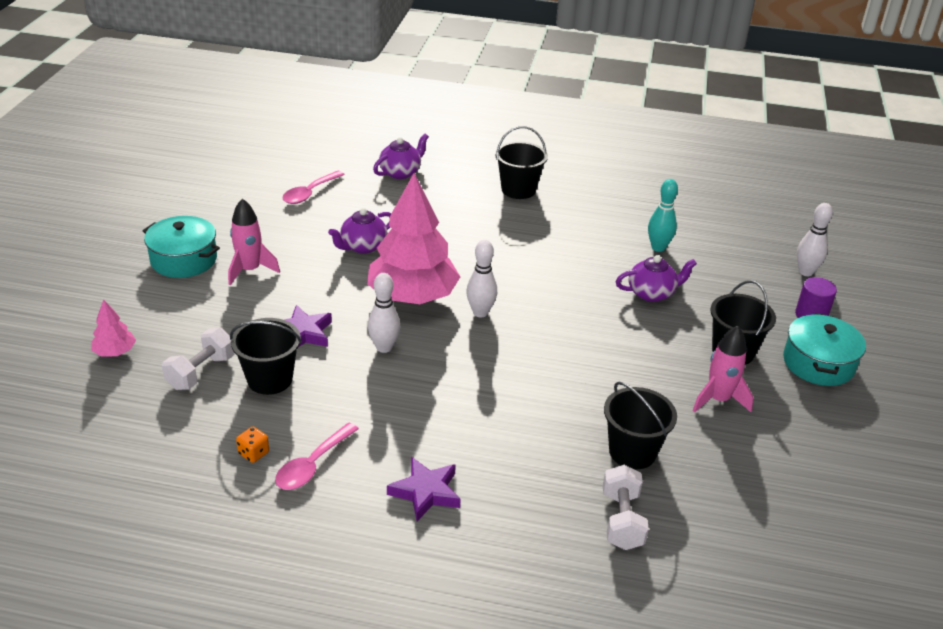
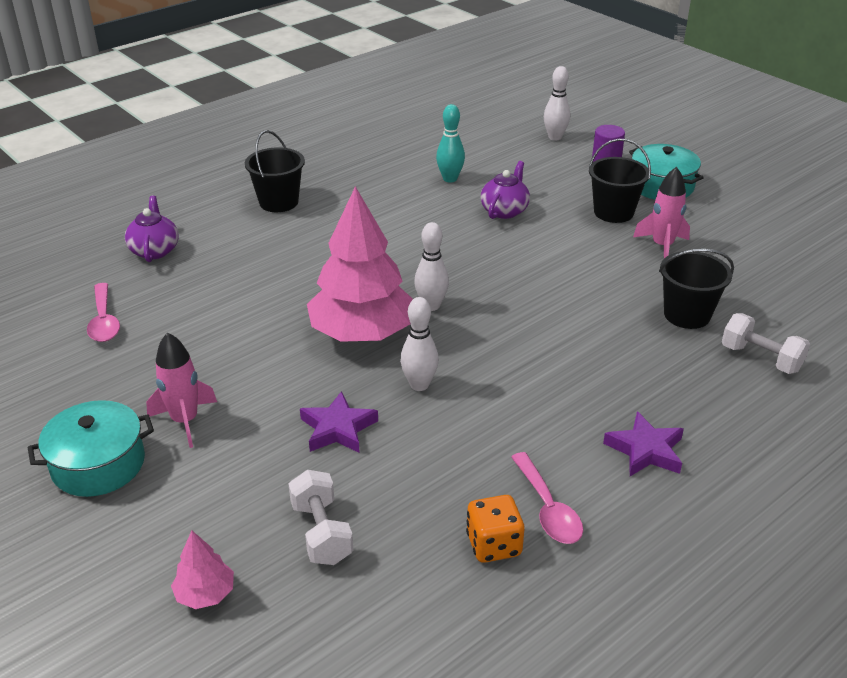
camera: 50 degrees left, 0 degrees up
black bucket [230,318,302,395] -> none
orange dice [236,427,269,463] -> orange dice [466,495,525,563], size x1.60
purple teapot [328,208,391,254] -> none

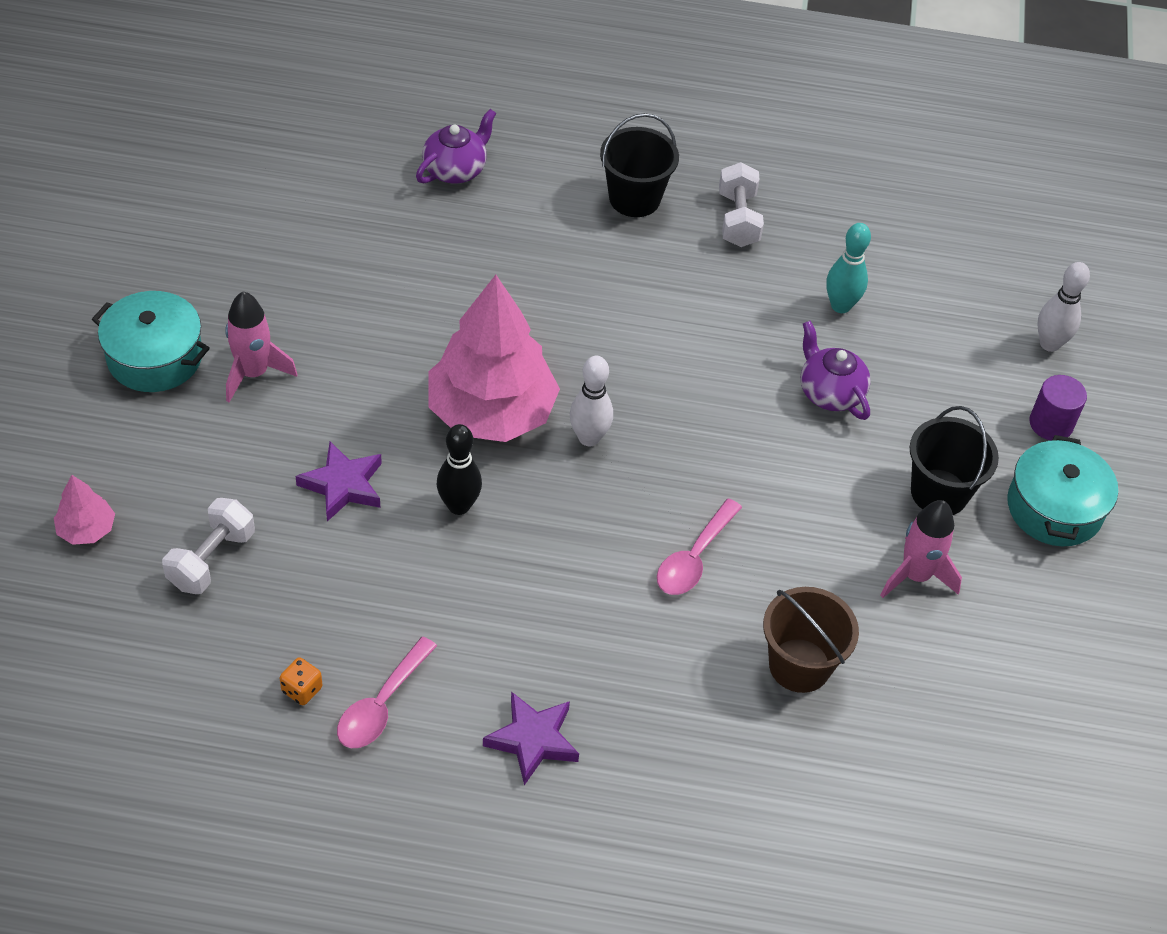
camera: 45 degrees right, 15 degrees up
pink spoon [87,283,120,342] -> pink spoon moved to [657,498,742,595]
white bowling pin [400,297,439,391] -> black bowling pin [437,424,482,515]
orange dice [466,495,525,563] -> orange dice [280,657,323,705], size x0.62
purple teapot [481,161,530,219] -> purple teapot turned 105 degrees counterclockwise [801,321,871,420]
black bucket [659,249,734,329] -> brown bucket [763,587,859,693]
white dumbbell [722,313,810,374] -> white dumbbell moved to [719,162,764,247]

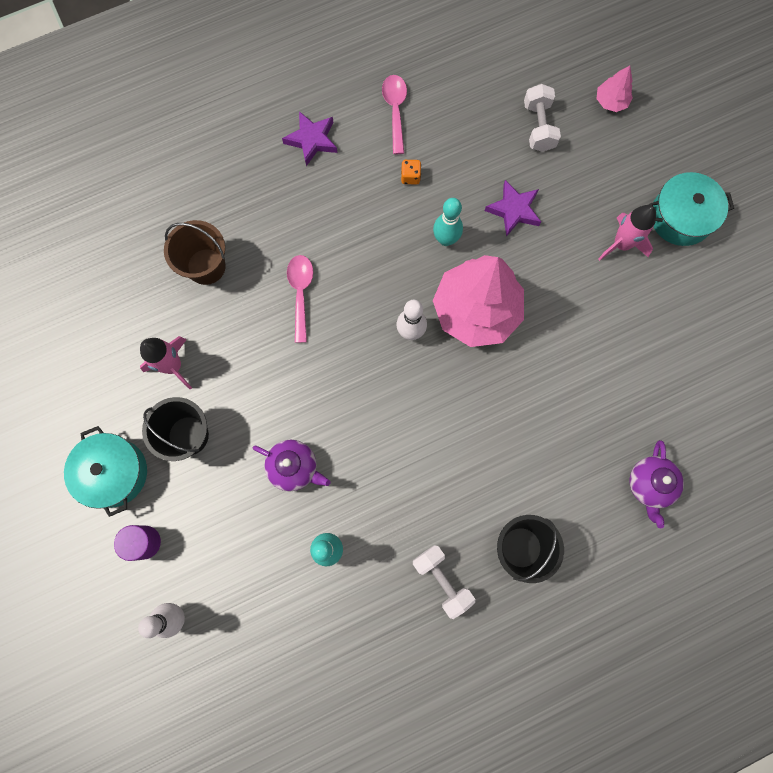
camera: 150 degrees right, 25 degrees up
orange dice [280,657,323,705] -> orange dice moved to [401,160,421,184]
black bowling pin [437,424,482,515] -> turquoise bowling pin [433,198,463,246]

